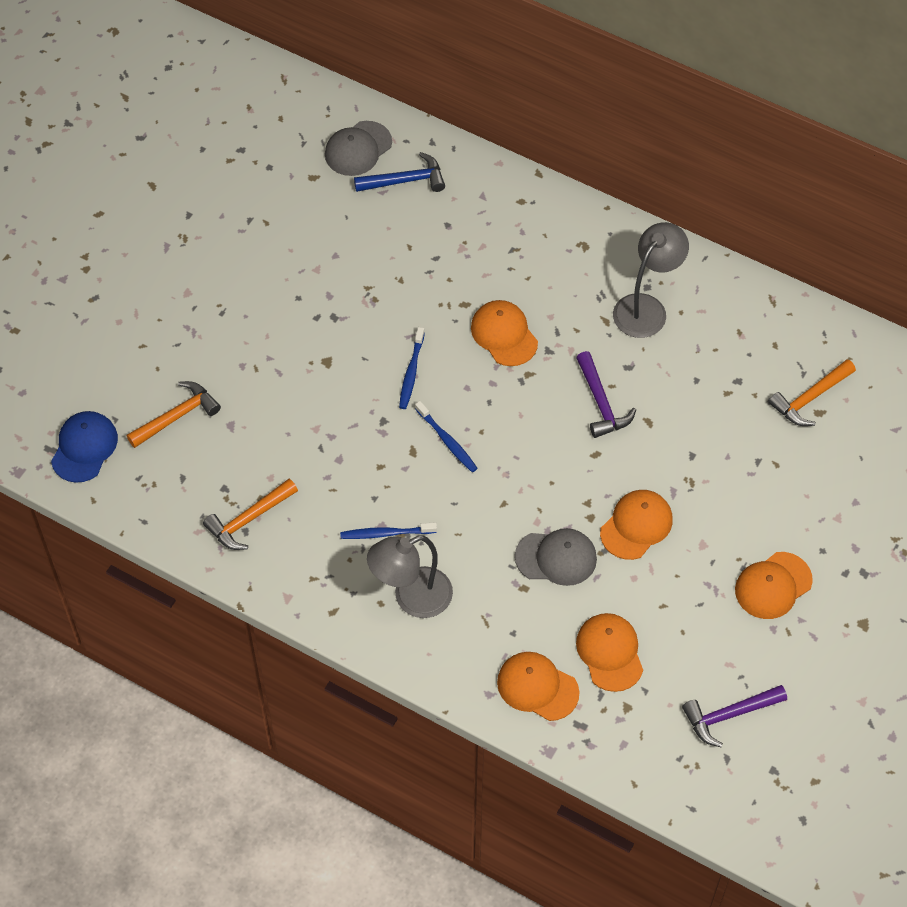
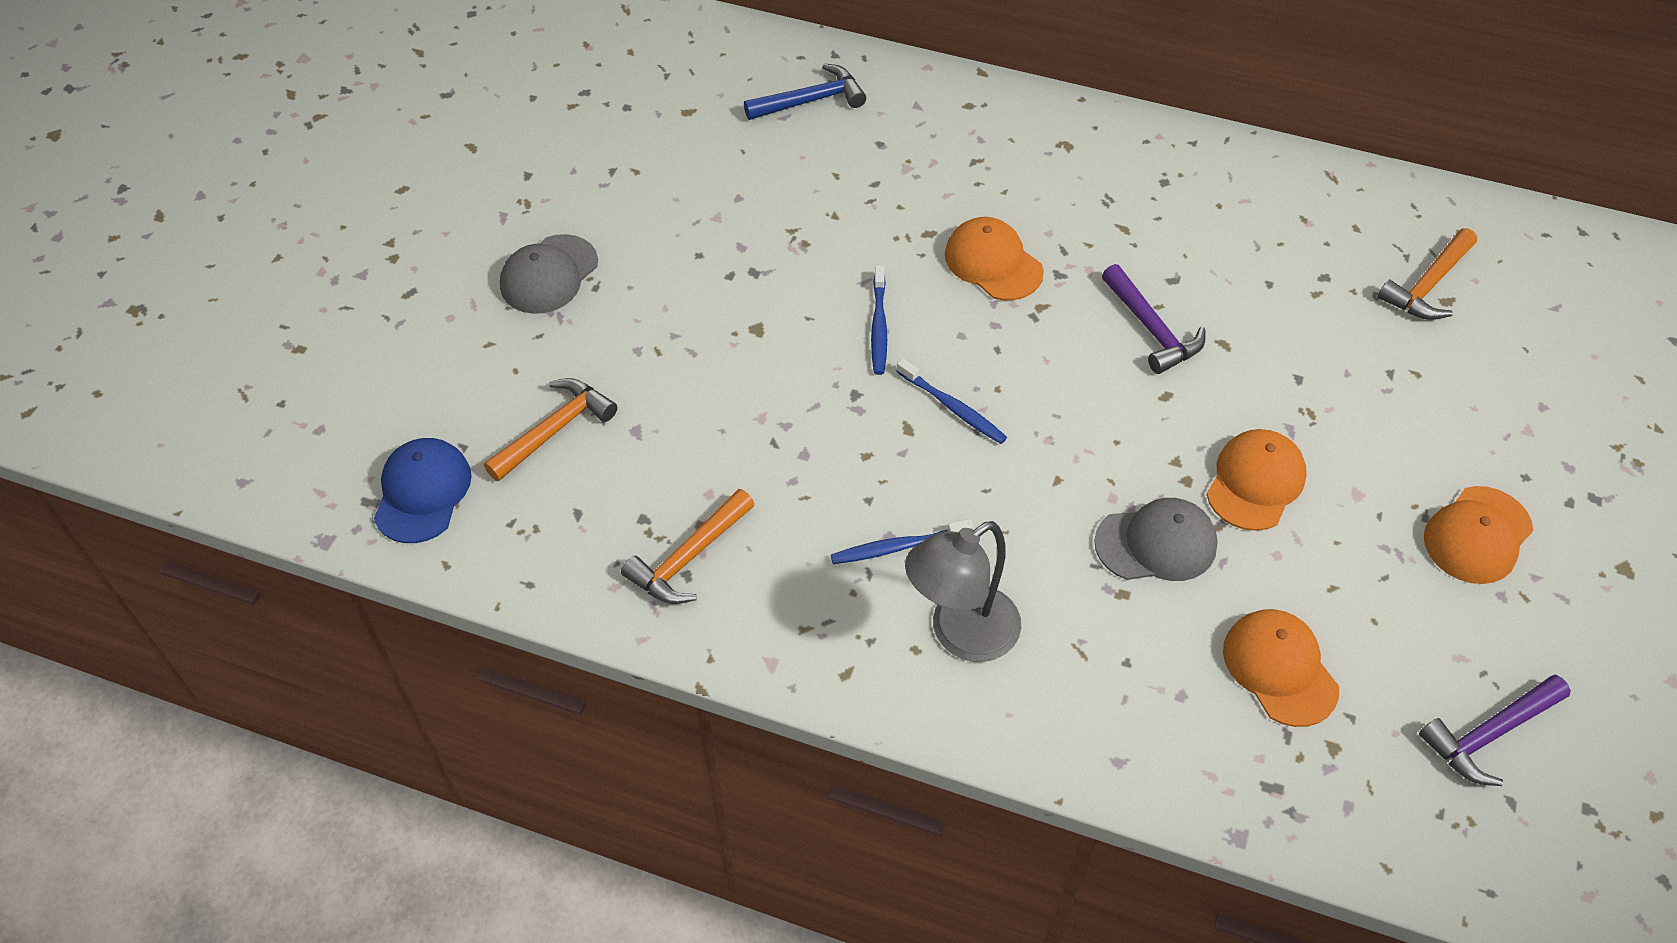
camera: 10 degrees left, 5 degrees down
grey cap [325,121,392,176] -> grey cap moved to [500,234,598,314]
orange cap [497,652,579,721] -> none
grey lamp [613,222,689,338] -> none

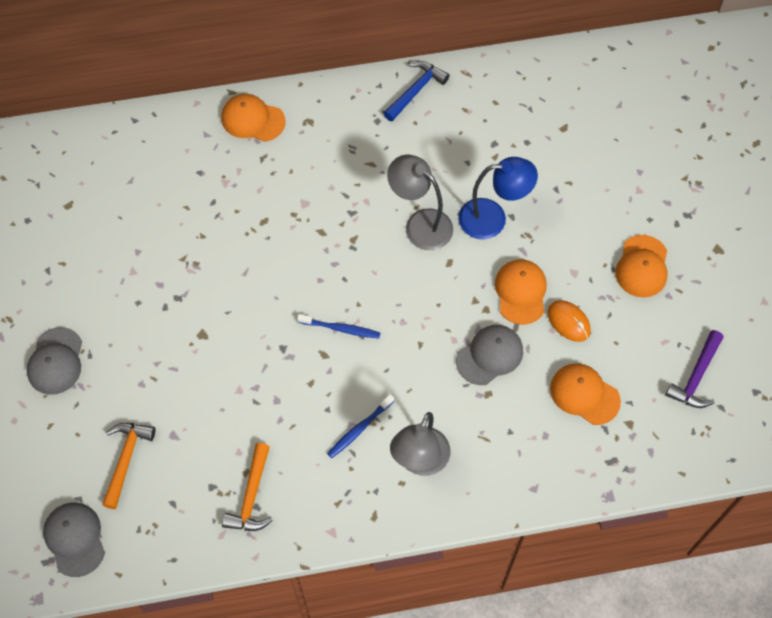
camera: 30 degrees left, 10 degrees up
blue cap [374,438,472,543] -> grey cap [43,502,105,577]
blue hammer [744,64,866,120] -> blue hammer moved to [383,61,450,121]
blue toothbrush [871,266,887,375] -> none
orange cap [945,217,1044,300] -> orange cap moved to [222,94,286,142]
purple hammer [1102,264,1206,374] -> grey lamp [387,155,453,250]
orange hammer [1378,228,1477,320] -> none
none -> blue lamp [458,157,538,239]
none -> orange mouse [547,300,591,342]

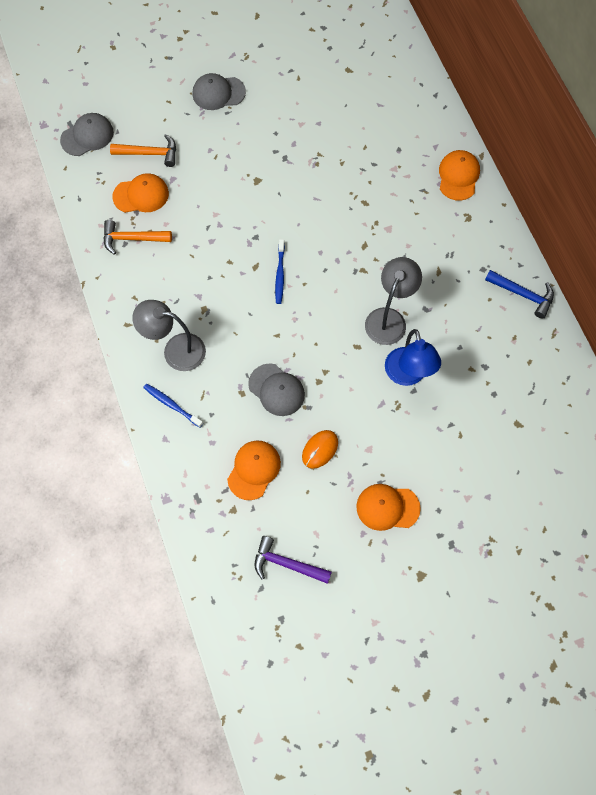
camera: 80 degrees right, 5 degrees up
blue toothbrush [327,394,394,458] -> blue toothbrush moved to [143,384,203,428]
orange cap [495,259,547,325] -> orange cap moved to [112,173,169,213]

